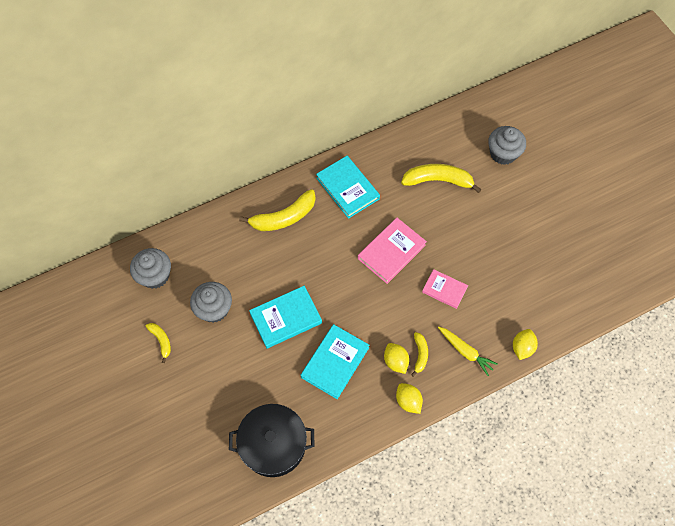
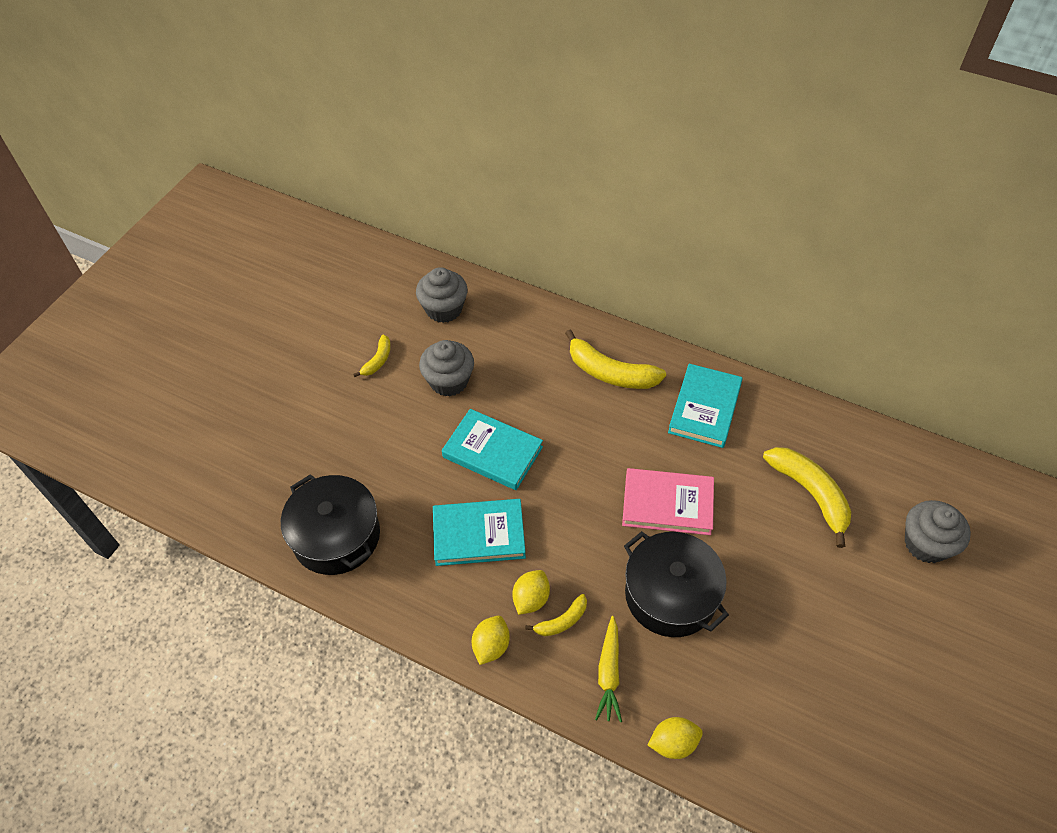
camera: 55 degrees right, 10 degrees down
pink book [422,269,468,309] -> black pot [624,531,729,637]

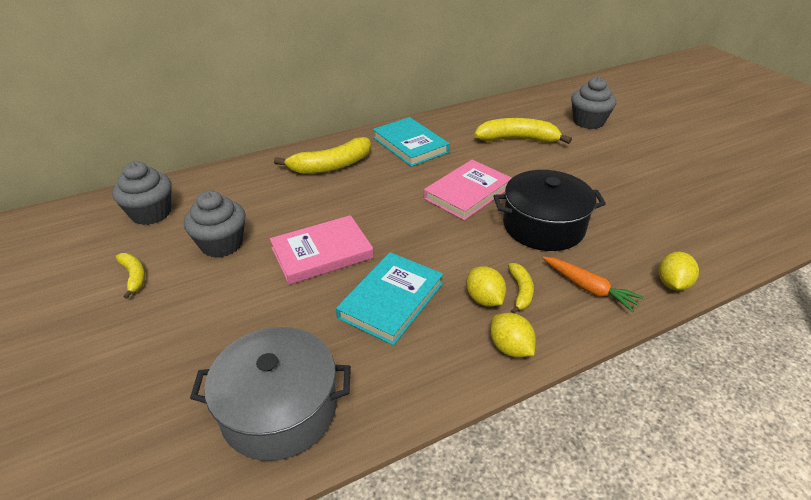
camera: 55 degrees left, 15 degrees down
black pot [281,474,380,575] -> grey pot [190,327,351,461]
turquoise book [442,409,543,490] -> pink book [270,215,374,285]
yellow carrot [595,616,622,722] -> orange carrot [543,257,644,312]

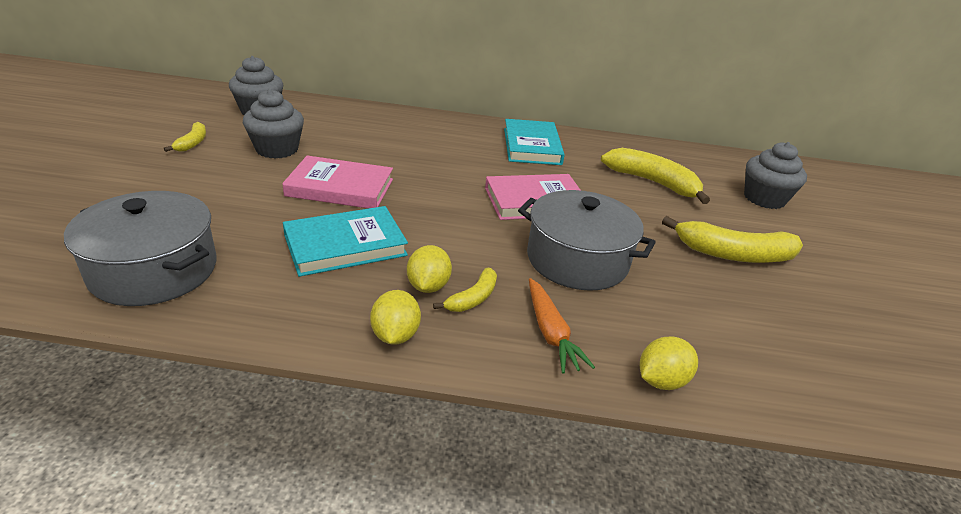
camera: 30 degrees right, 5 degrees down
yellow banana [274,137,371,174] -> yellow banana moved to [662,216,803,263]
black pot [494,170,606,251] -> grey pot [518,190,656,291]

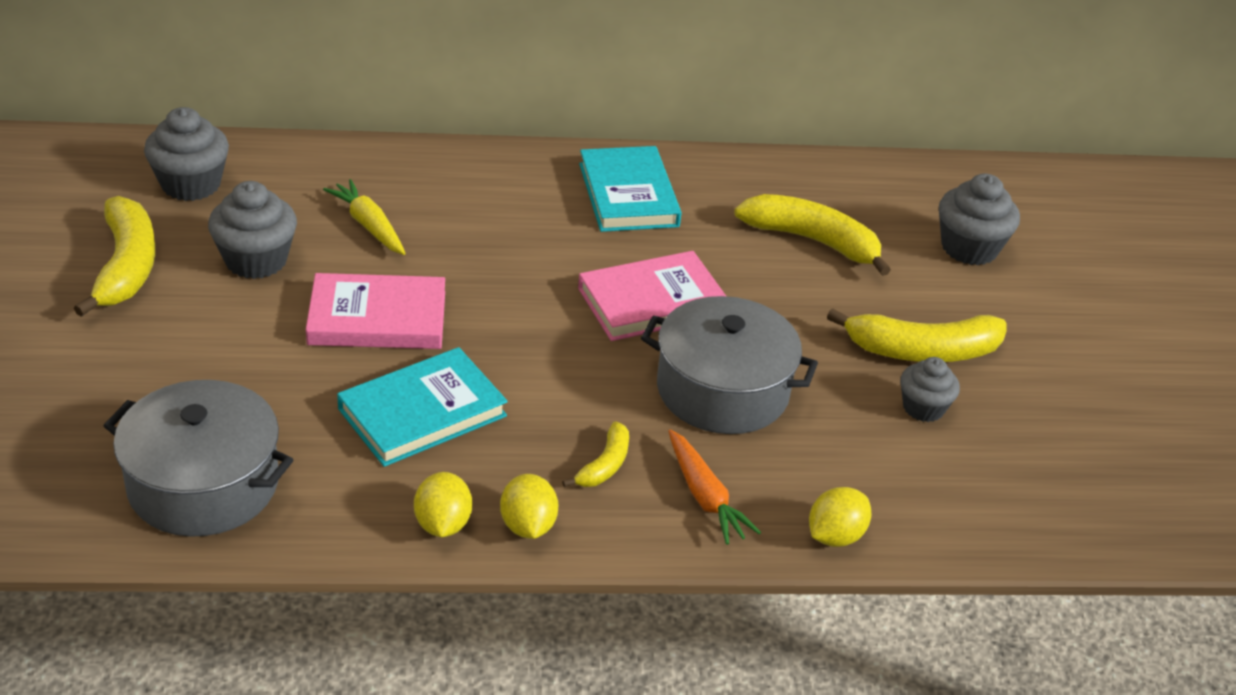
camera: 10 degrees left, 5 degrees up
yellow banana [164,122,206,152] -> yellow banana [74,196,155,317], size x1.91
yellow lemon [407,245,452,293] -> yellow lemon moved to [414,472,472,537]
none -> yellow carrot [323,179,406,255]
none -> grey cupcake [900,357,960,422]

